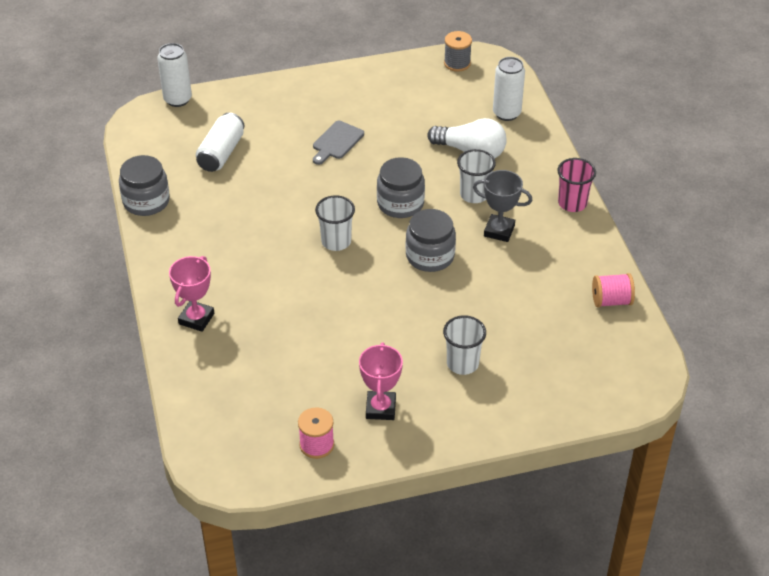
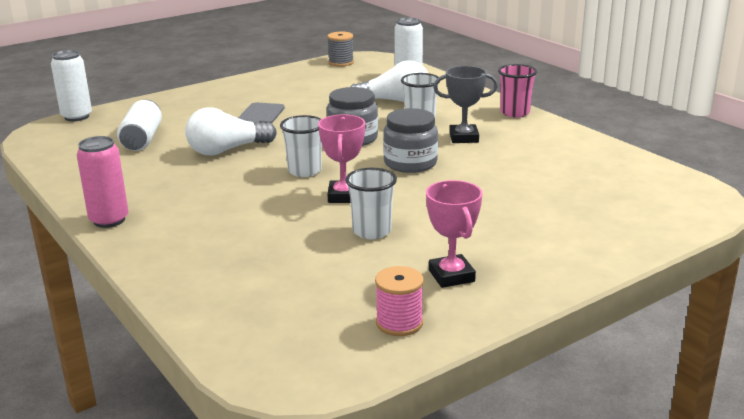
camera: 20 degrees left, 20 degrees down
grey jar [119,155,170,216] -> none
pink trophy [169,256,214,332] -> pink trophy moved to [318,114,365,203]
white cup [443,315,486,375] -> white cup moved to [345,168,397,239]
pink spool [592,273,635,307] -> none
none -> pink can [77,136,129,228]
none -> white light bulb [185,107,277,156]

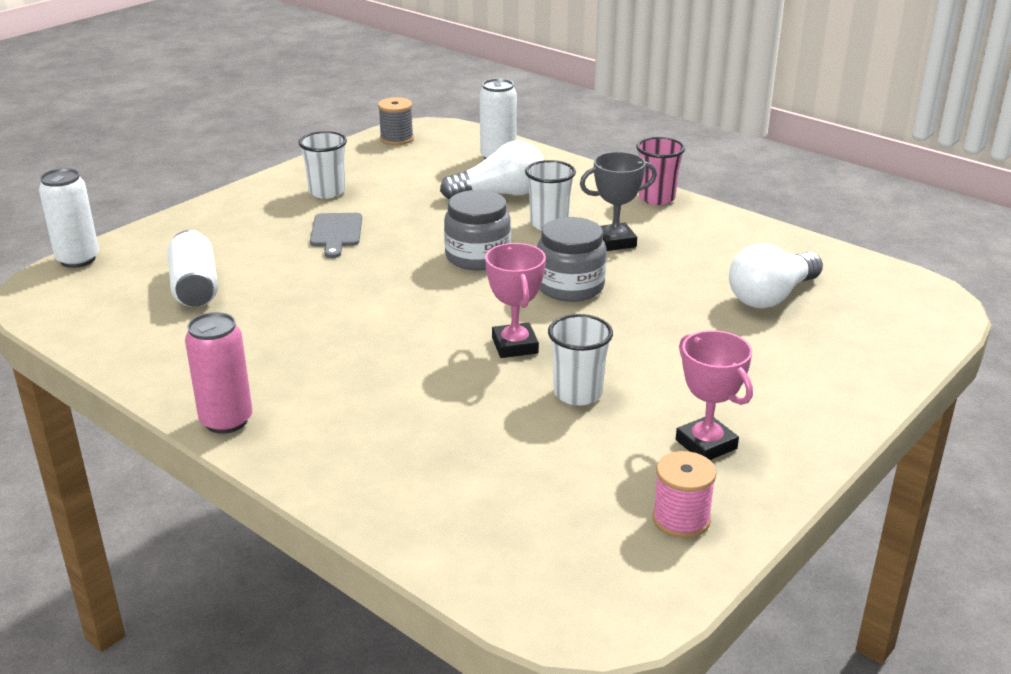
camera: 15 degrees left, 5 degrees up
white light bulb [185,107,277,156] -> white light bulb moved to [729,243,823,308]
white cup [280,115,322,177] -> white cup moved to [298,131,347,199]

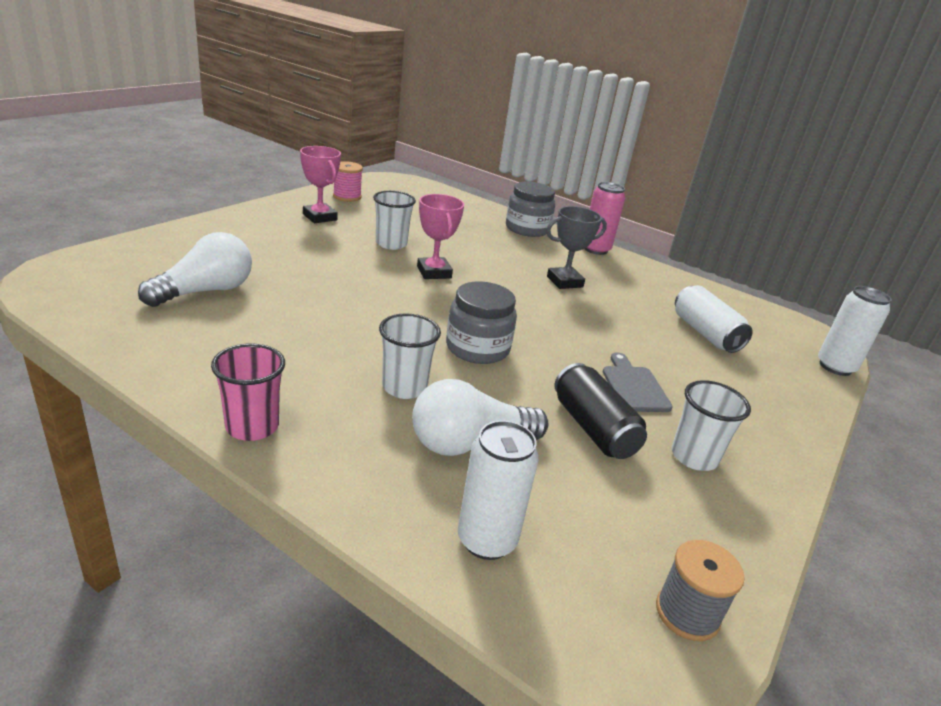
camera: 170 degrees right, 0 degrees up
grey jar [537,217,607,302] -> grey jar moved to [506,182,555,237]
grey trophy [580,152,657,251] -> grey trophy moved to [546,206,607,289]
none -> black can [555,363,647,459]

